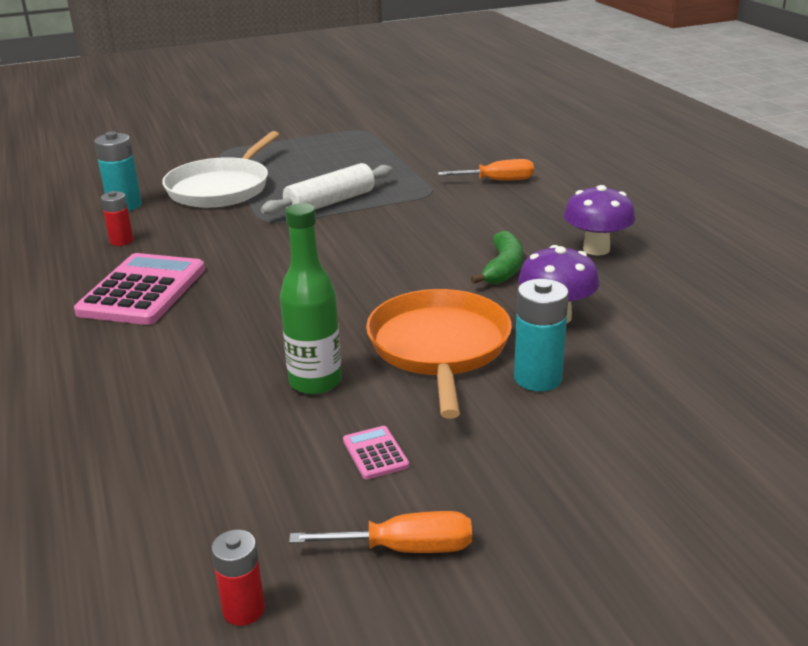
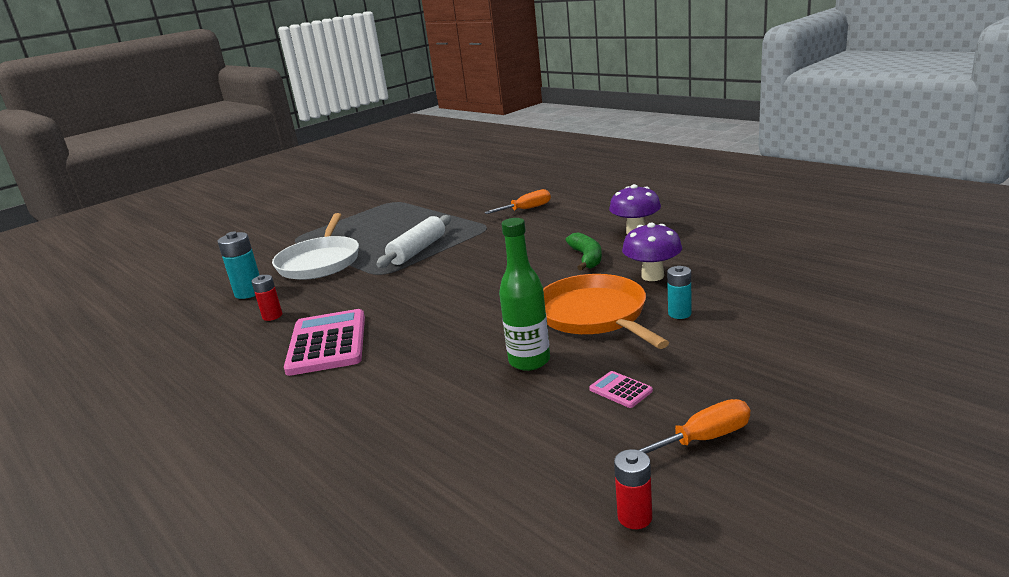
camera: 20 degrees left, 5 degrees down
turquoise battery [514,279,569,391] -> turquoise battery [667,266,691,319], size x0.64

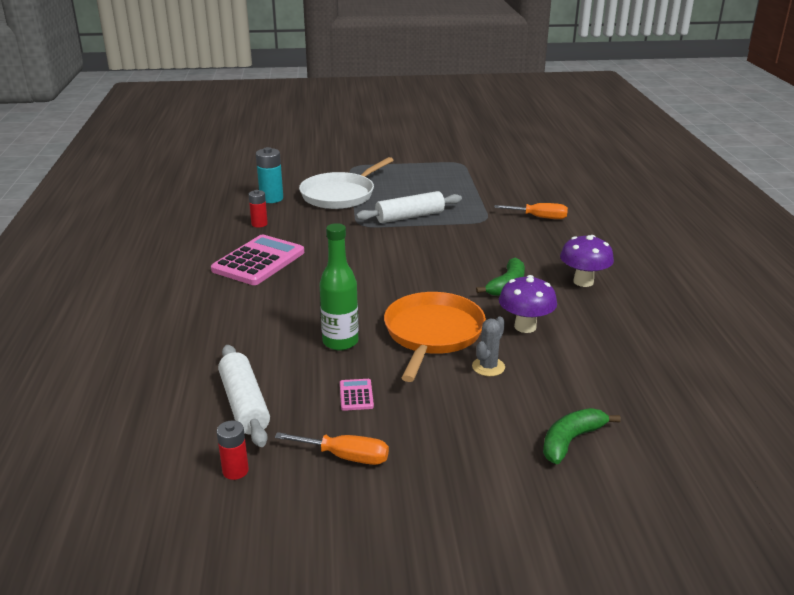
camera: 35 degrees right, 5 degrees up
turquoise battery [667,266,691,319] -> grey cactus [472,317,505,376]
none -> white rolling pin [218,345,270,447]
none -> green banana [543,408,621,464]

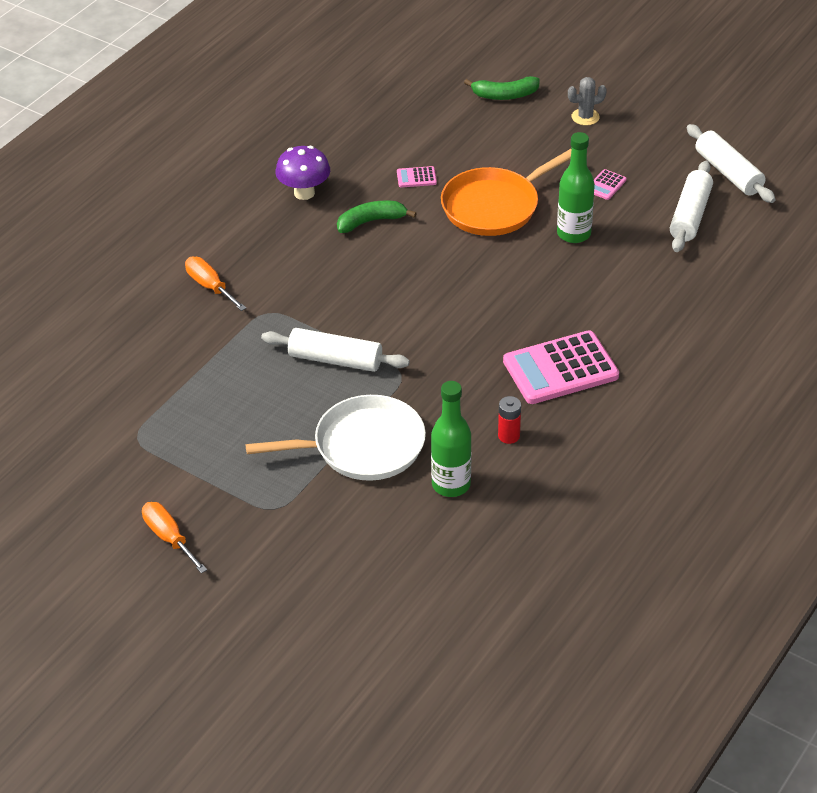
camera: 140 degrees left, 15 degrees up
red battery [217,421,249,480] -> white rolling pin [687,124,776,203]
turquoise battery [256,147,283,203] -> green bottle [431,381,472,497]
orange screwdriver [275,432,389,465] -> orange screwdriver moved to [142,502,207,573]
grey cactus [472,317,505,376] -> grey cactus moved to [568,77,607,125]
purple mushroom [499,275,557,333] -> pink calculator [397,166,437,188]

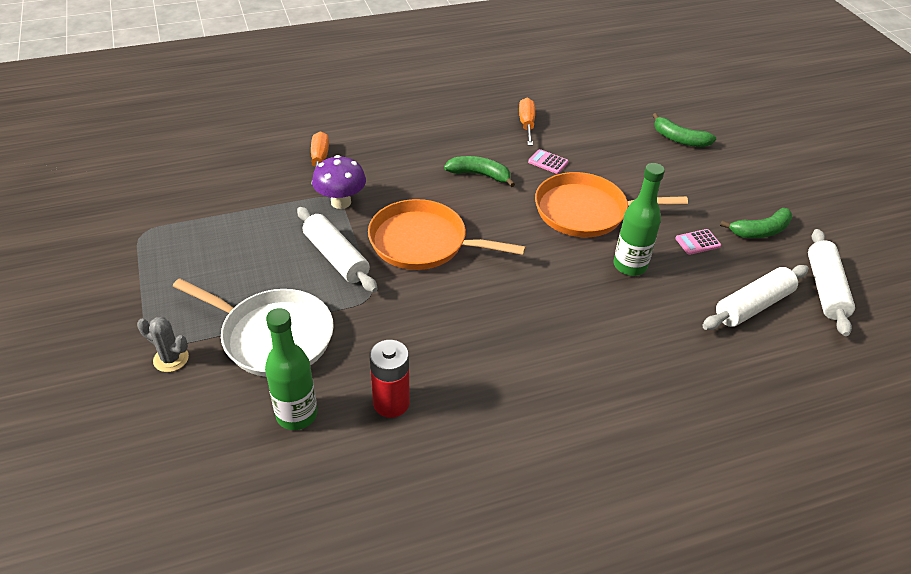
camera: 35 degrees right, 0 degrees up
orange screwdriver [142,502,207,573] -> orange screwdriver moved to [519,98,535,146]
purple mushroom [275,146,330,200] -> purple mushroom moved to [312,155,366,209]
red battery [498,396,521,444] -> red battery [370,340,410,418], size x1.56
pink calculator [503,331,619,404] -> none
grey cactus [568,77,607,125] -> grey cactus moved to [137,317,189,372]
none -> orange pan [368,199,526,270]
none -> green banana [720,208,792,238]

